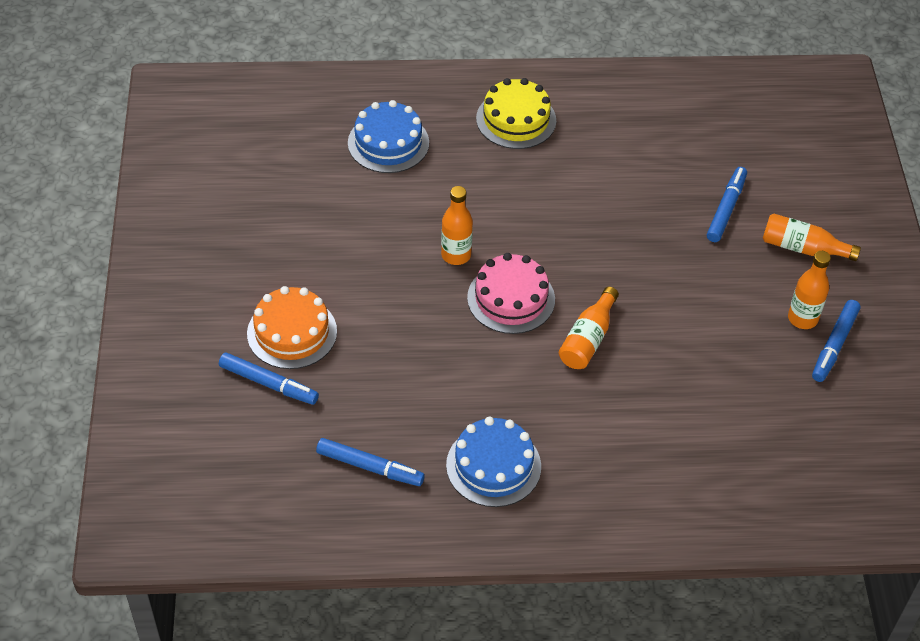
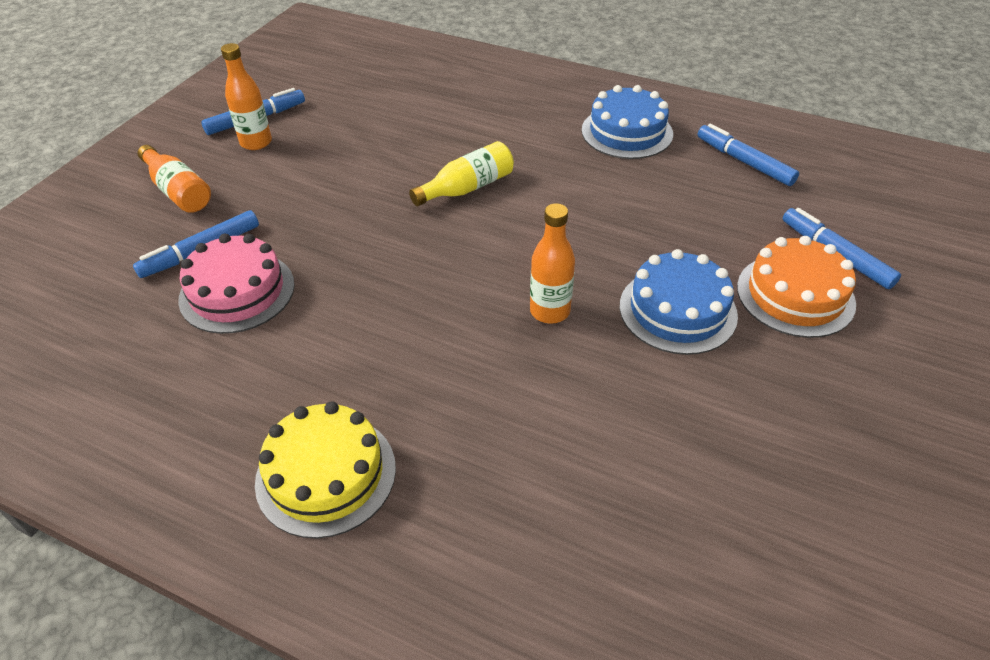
camera: 150 degrees left, 5 degrees down
blue cake [348,100,429,173] -> blue cake moved to [620,249,738,355]
pink cake [467,253,555,334] -> pink cake moved to [178,234,295,334]
orange bottle [559,287,619,369] -> yellow bottle [409,141,514,206]

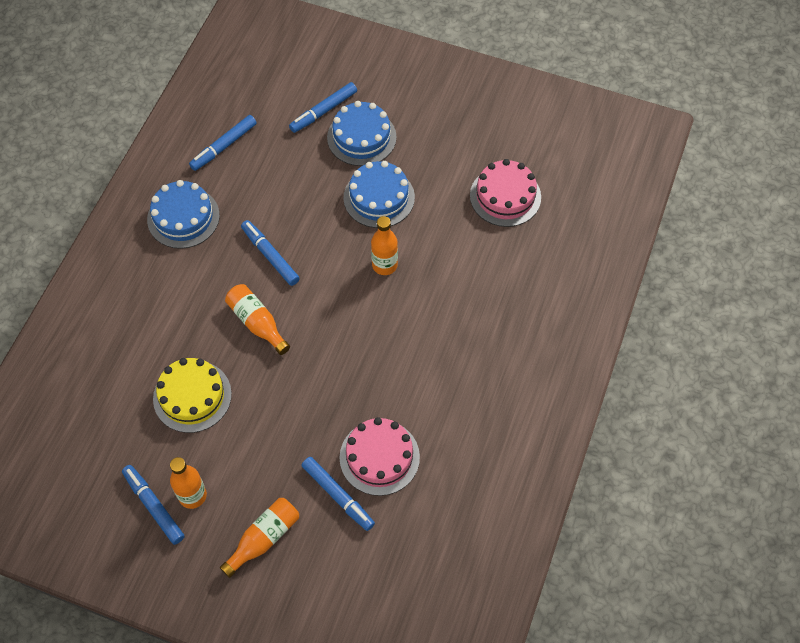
camera: 95 degrees left, 15 degrees up
yellow cake [255,401,396,539] -> yellow cake moved to [153,358,232,433]
yellow bottle [409,141,514,206] -> orange bottle [225,284,290,355]
orange cake [737,236,856,338] -> blue cake [327,101,397,166]
none -> blue marker [241,220,300,286]
none -> pink cake [470,159,541,227]

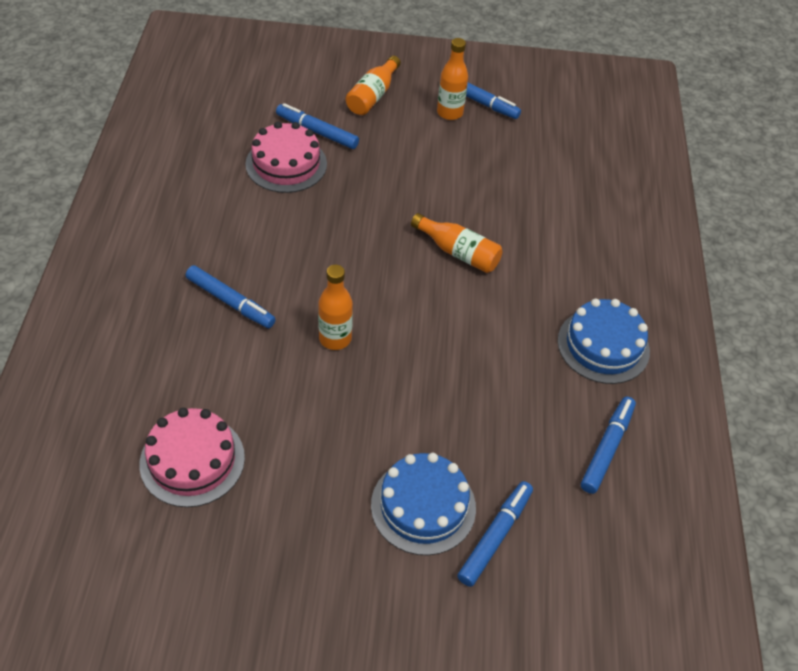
camera: 160 degrees right, 10 degrees down
yellow cake [153,358,232,433] -> none
blue marker [241,220,300,286] -> blue marker moved to [186,265,276,328]
blue cake [343,161,415,228] -> none

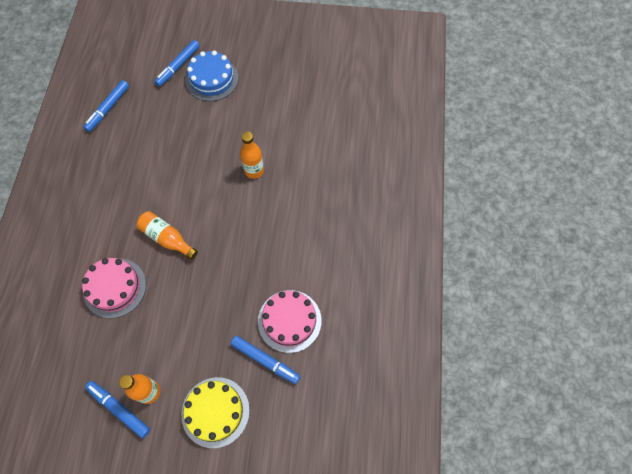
camera: 175 degrees left, 15 degrees up
pink cake [139,408,245,507] -> pink cake moved to [82,258,146,319]
blue marker [186,265,276,328] -> none
orange bottle [345,56,401,115] -> yellow cake [181,377,250,448]
blue cake [558,298,650,384] -> none

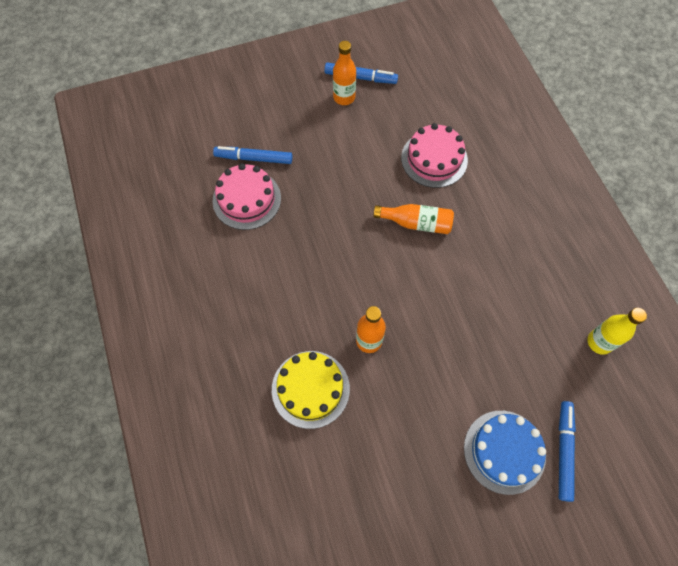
camera: 155 degrees right, 0 degrees up
blue marker [83,80,129,132] -> yellow bottle [587,308,647,355]
yellow cake [181,377,250,448] -> yellow cake moved to [272,351,350,429]

